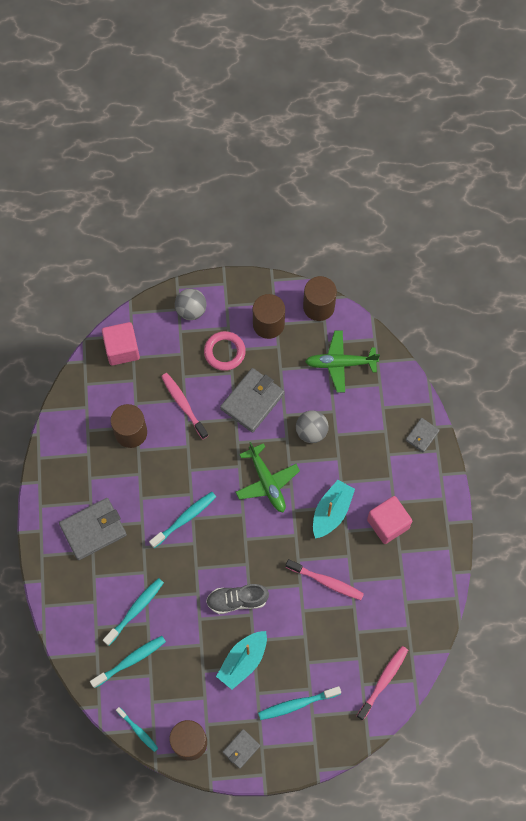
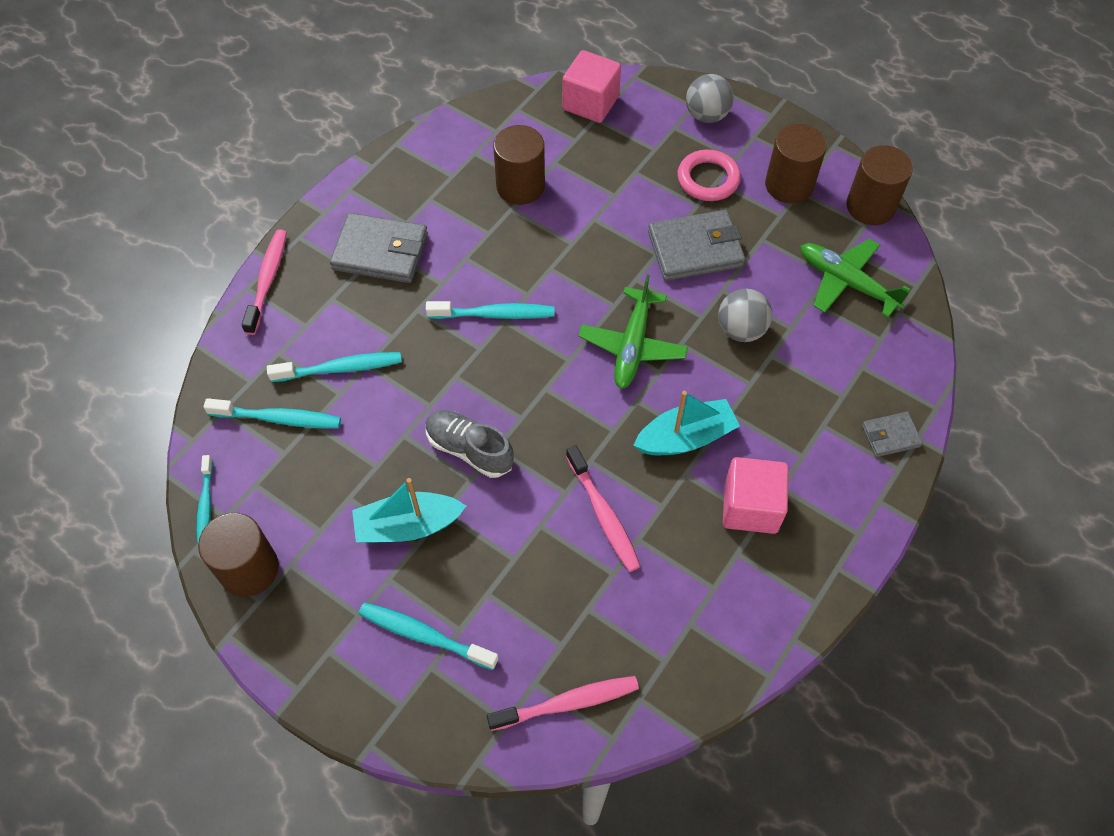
camera: 40 degrees right, 10 degrees down
pink toothbrush [161,373,208,439] -> pink toothbrush moved to [242,229,287,335]
grey wallet [223,729,260,769] -> none

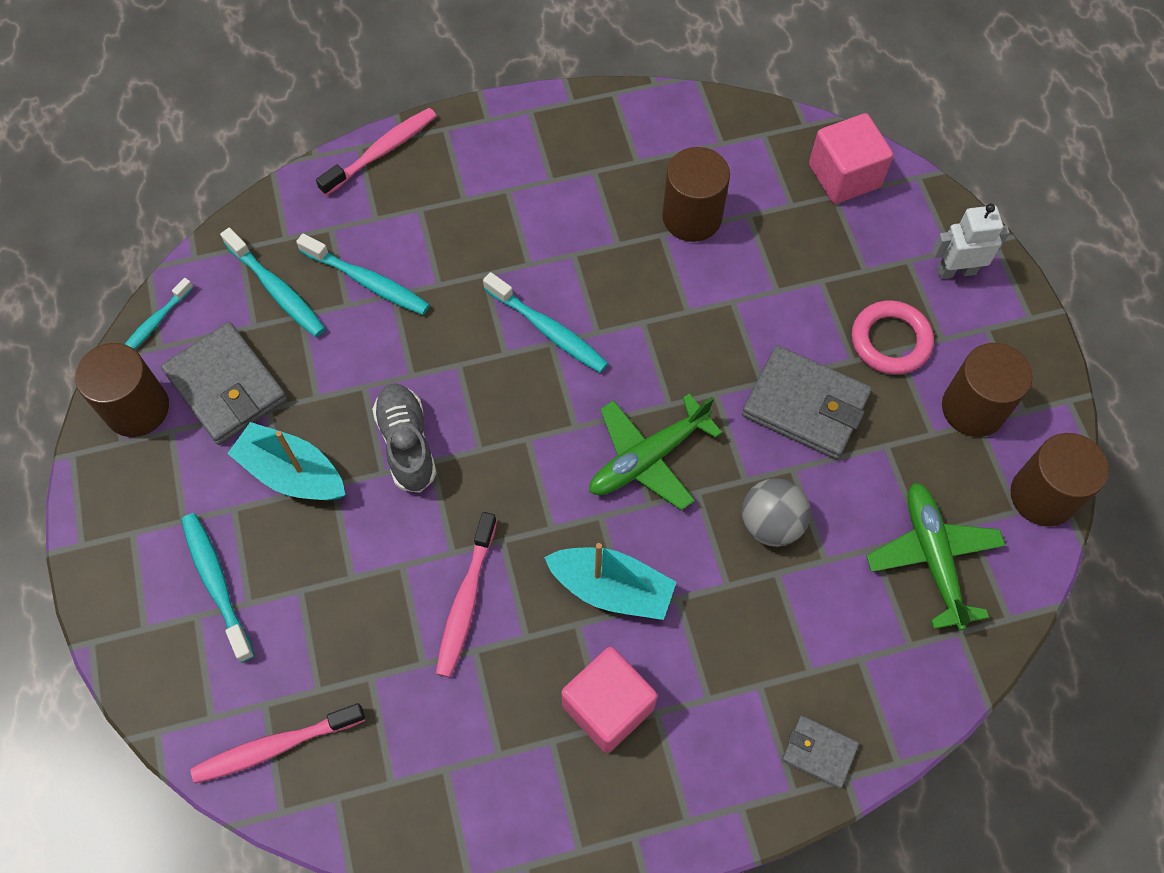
camera: 40 degrees right, 5 degrees up
grey wallet [330,213,428,283] -> grey wallet moved to [161,322,287,445]
pink toothbrush [487,676,639,731] -> pink toothbrush turned 135 degrees clockwise [191,703,365,784]
grey ball [686,74,734,123] -> white robot [932,204,1010,279]

